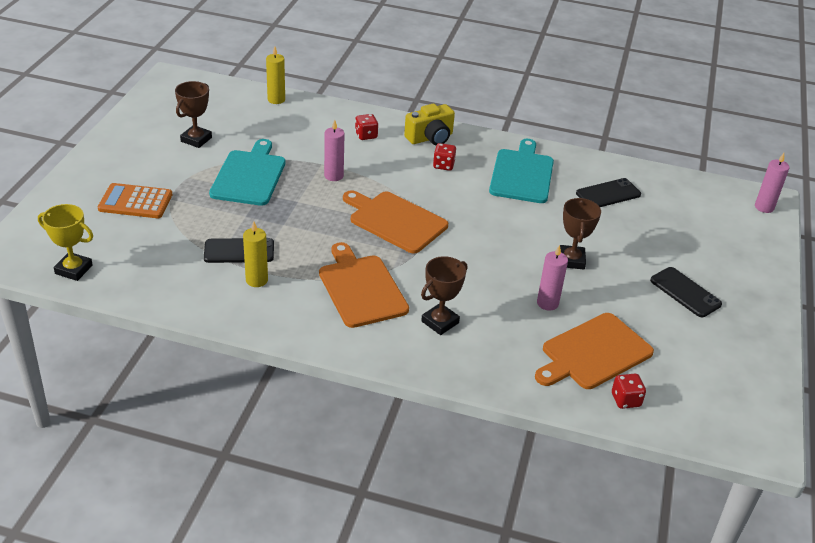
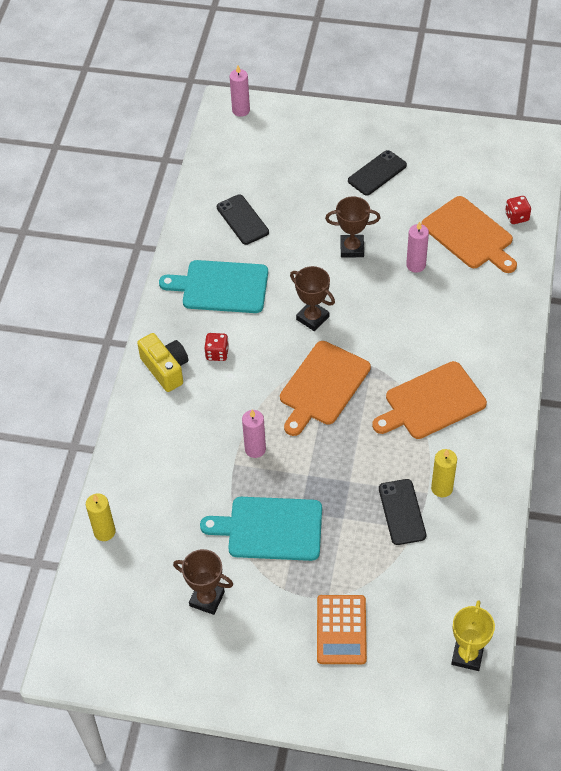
camera: 90 degrees left, 15 degrees up
red dice [355,114,378,140] -> none
brown trophy [421,256,467,335] -> brown trophy moved to [290,266,335,331]

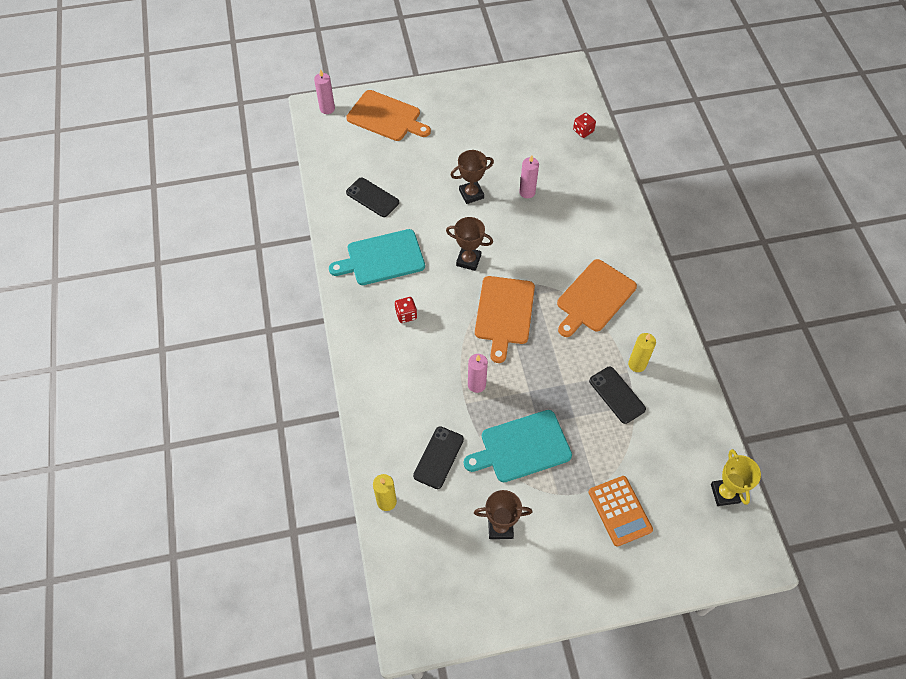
camera: 25 degrees left, 5 degrees up
yellow camera [137,333,188,392] -> none
black phone [348,150,407,195] -> black phone moved to [413,426,464,489]
orange cutting board [421,196,517,273] -> orange cutting board moved to [346,90,431,141]

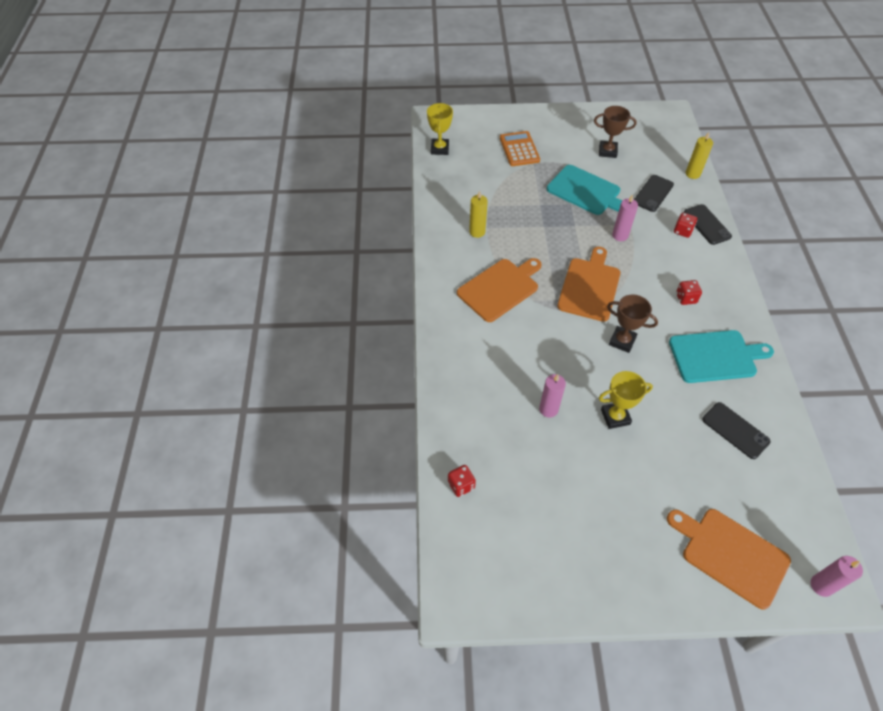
camera: 170 degrees left, 5 degrees down
brown trophy [451,150,494,204] -> yellow trophy [599,371,653,429]
turquoise cutting board [464,410,572,483] -> turquoise cutting board turned 45 degrees clockwise [547,165,622,215]
black phone [589,366,646,424] -> black phone moved to [684,204,732,245]
none -> red dice [674,213,697,238]

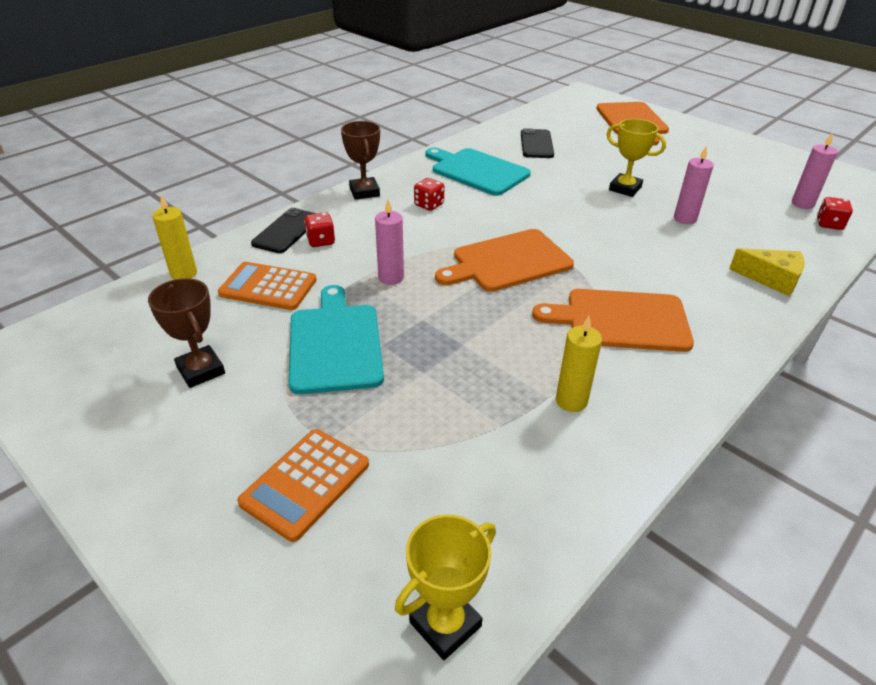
camera: 135 degrees left, 15 degrees down
brown trophy [607,294,658,353] -> brown trophy moved to [341,121,380,200]
black phone [634,175,674,212] -> orange calculator [218,262,316,310]
pink candle [811,556,863,597] -> pink candle moved to [792,132,838,209]
none -> yellow cheese [729,248,804,296]

